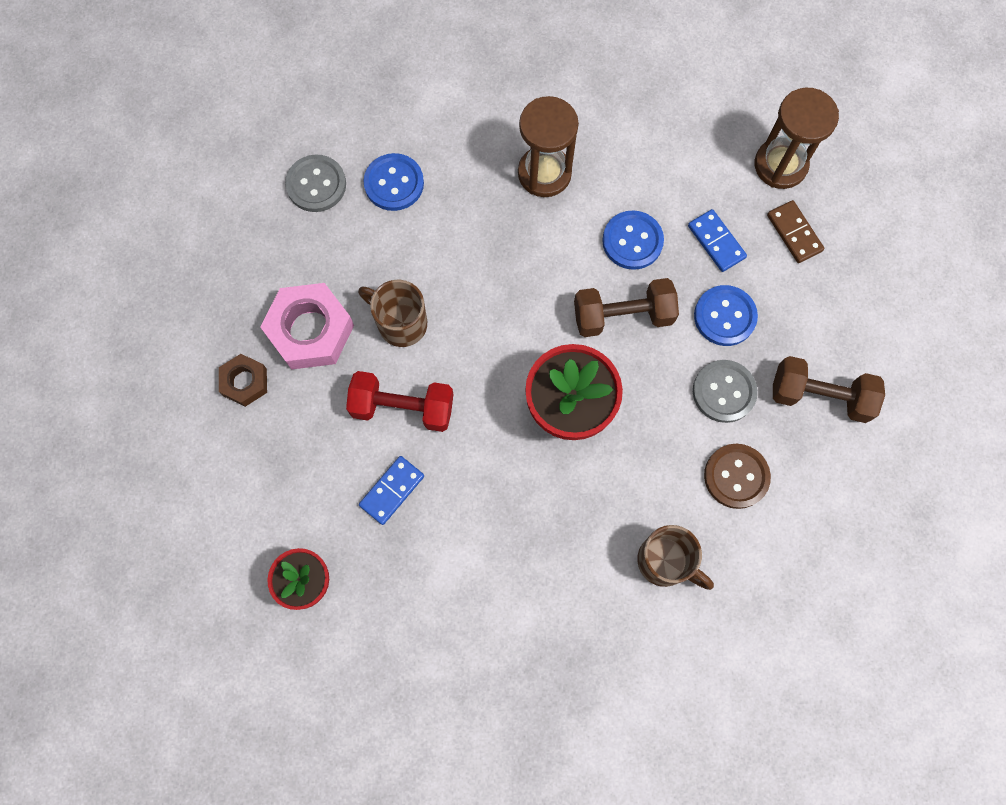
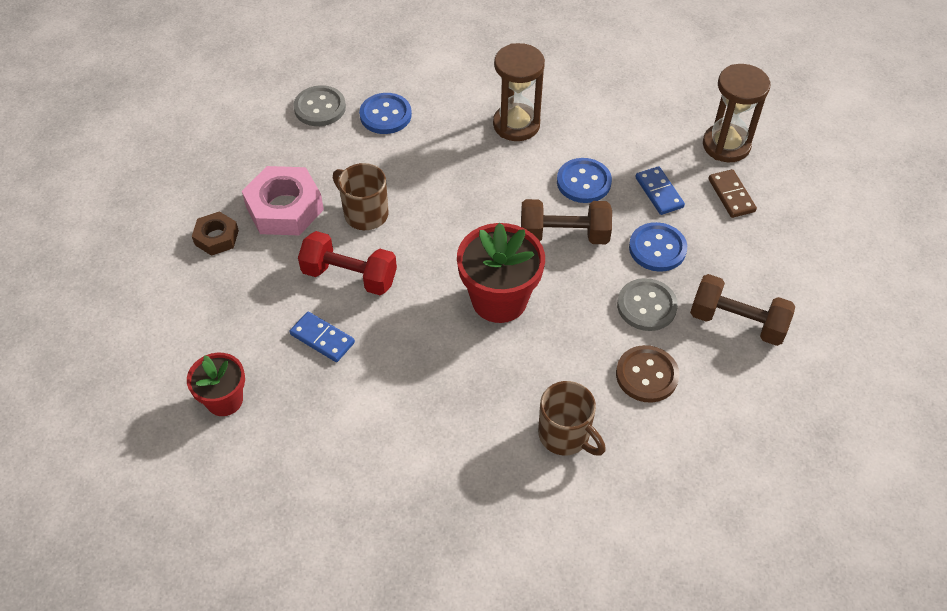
camera: 10 degrees right, 20 degrees down
blue domino [359,456,424,525] -> blue domino turned 75 degrees clockwise [289,312,355,362]

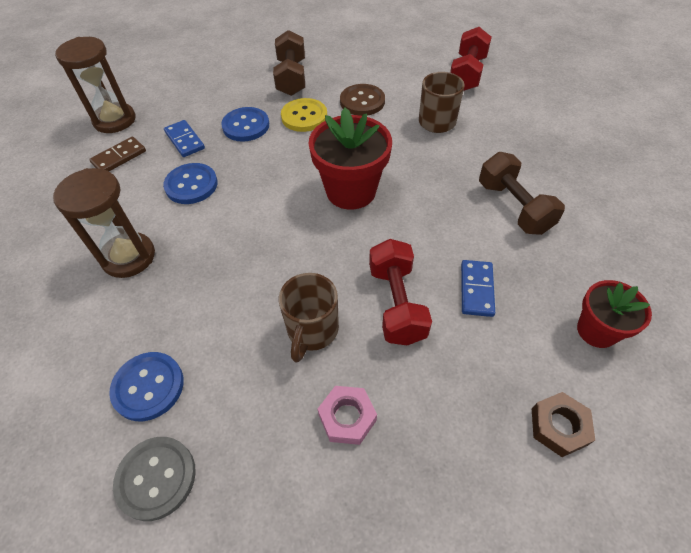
camera: 115 degrees left, 0 degrees up
brown nut [192,211,239,256] -> brown nut moved to [532,392,595,457]
pink nut [242,166,324,236] -> pink nut [318,386,377,445], size x0.57
brown dumbbell [521,199,612,244] -> brown dumbbell moved to [479,152,565,235]
grey button [617,278,678,331] -> yellow button [281,98,327,132]
blue domino [636,166,685,215] -> blue domino turned 75 degrees counterclockwise [164,120,205,157]
brown domino [708,169,757,218] -> brown domino moved to [89,137,146,171]
none -> red dumbbell [450,27,492,91]

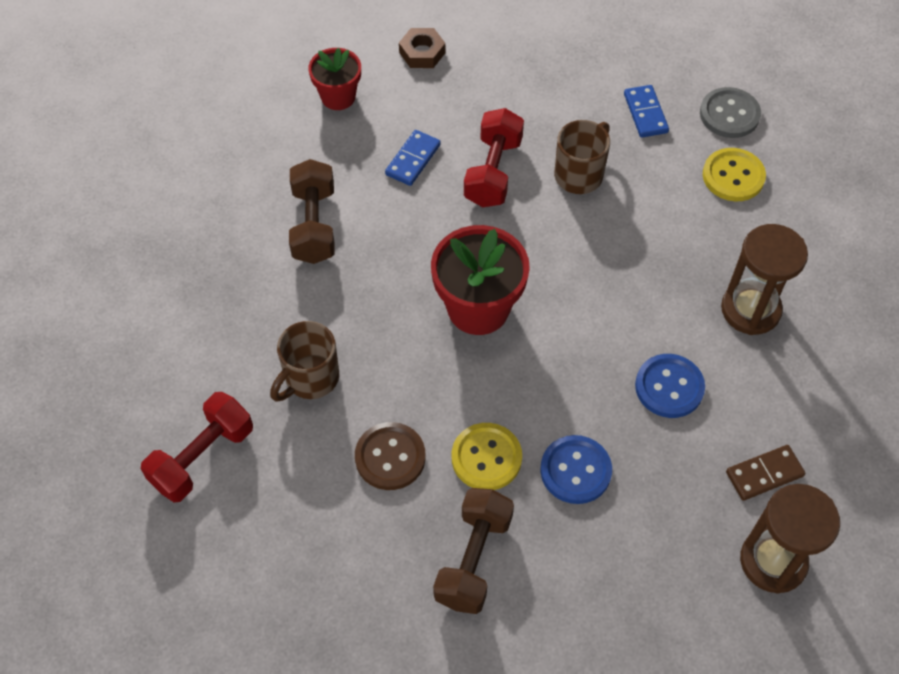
camera: 160 degrees left, 5 degrees up
blue button [109,352,184,421] -> yellow button [703,148,766,201]
blue domino [164,120,205,157] -> blue domino moved to [624,85,669,138]
pink nut [318,386,377,445] -> none

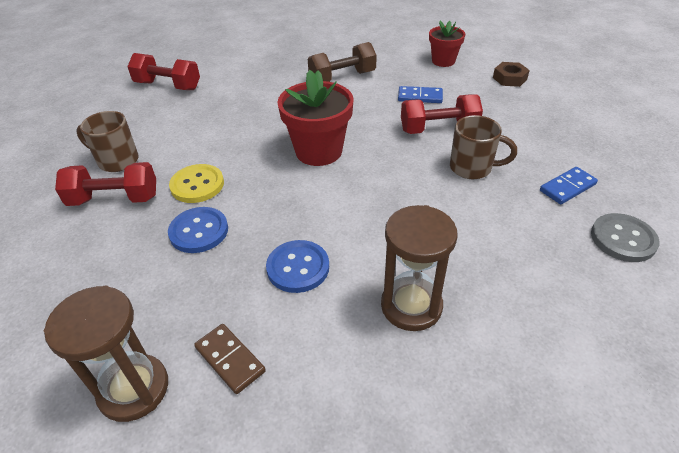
camera: 70 degrees right, 15 degrees down
brown mug [270,321,339,401] -> brown mug moved to [76,111,139,172]
brown button [355,422,426,490] -> none
brown dumbbell [433,488,514,614] -> red dumbbell [55,162,156,206]
yellow button [703,148,766,201] -> none

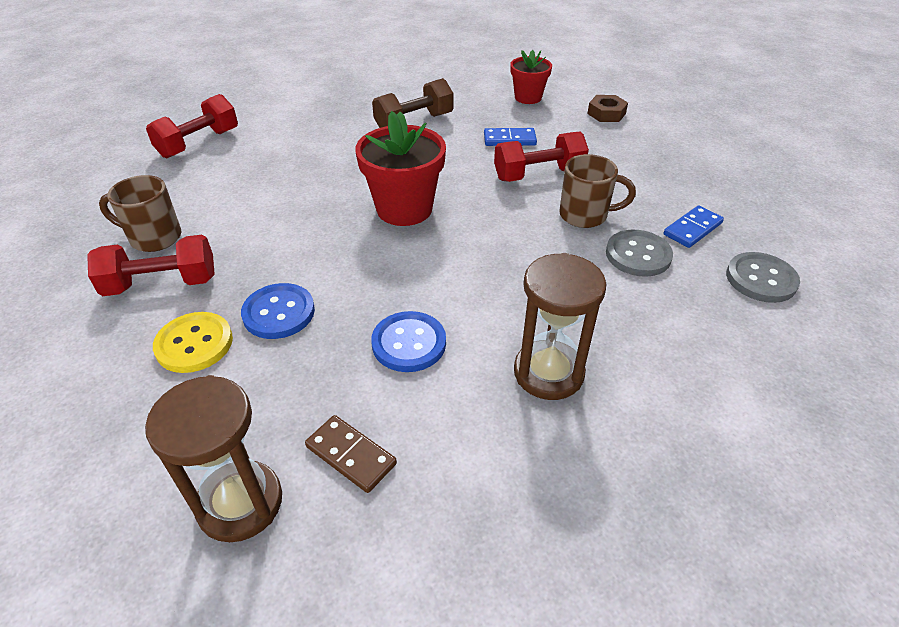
camera: 10 degrees left, 0 degrees up
red dumbbell [127,53,200,90] -> red dumbbell turned 60 degrees counterclockwise [146,94,238,158]
yellow button [169,164,224,203] -> yellow button moved to [153,312,233,373]
none -> grey button [606,230,673,277]

